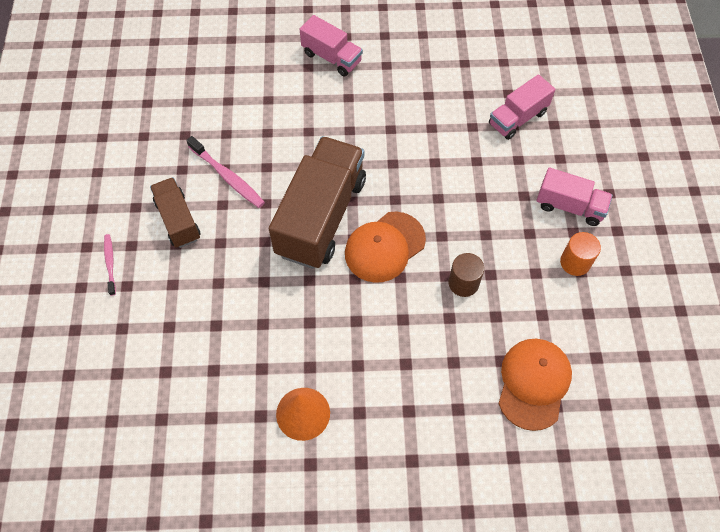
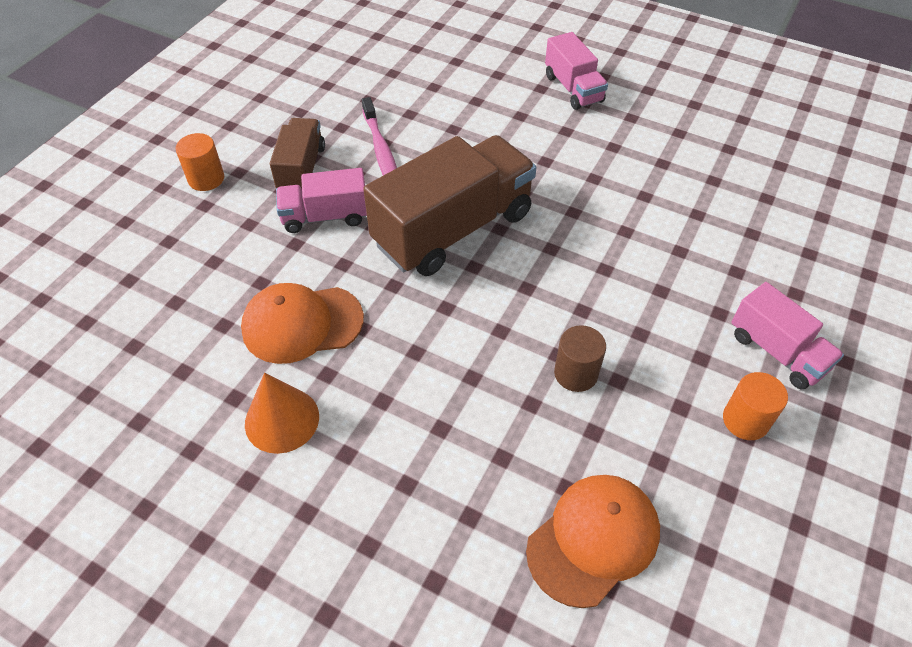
camera: 30 degrees right, 10 degrees down
pink toothbrush [104,234,116,296] -> orange cylinder [176,133,224,191]
orange cap [345,211,426,283] -> orange cap moved to [241,283,364,364]
pink truck [489,74,555,140] -> pink truck moved to [276,168,367,233]

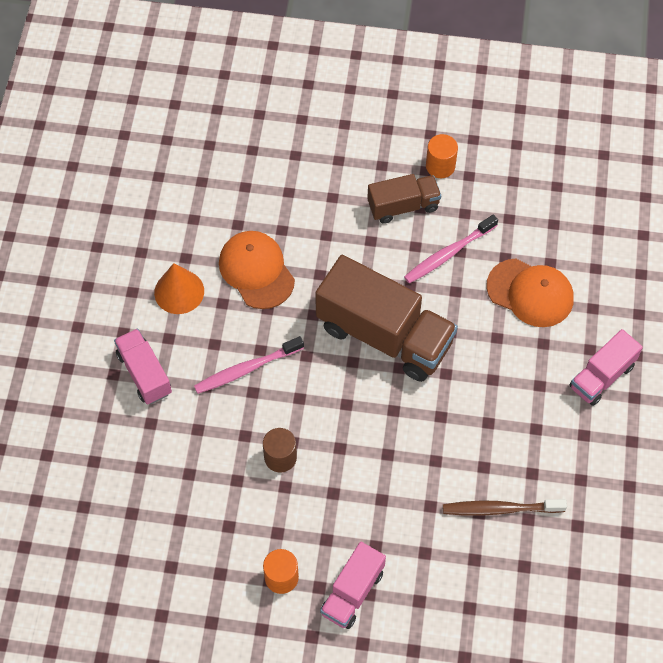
camera: 70 degrees right, 10 degrees up
orange cylinder [176,133,224,191] -> orange cylinder moved to [426,134,458,178]
pink truck [276,168,367,233] -> pink truck moved to [114,328,172,405]
orange cap [526,475,660,608] -> orange cap moved to [486,258,574,327]
none -> pink toothbrush [194,336,304,394]
none -> brown toothbrush [443,499,567,516]

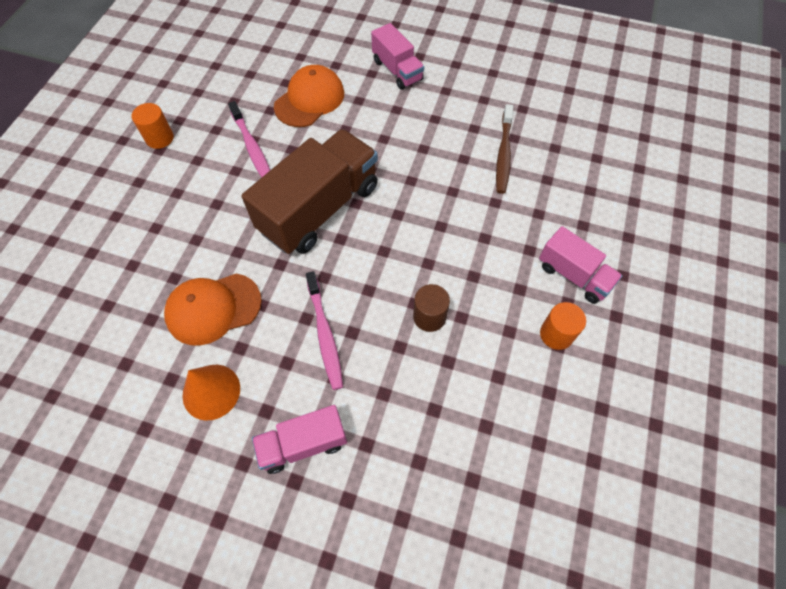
camera: 80 degrees left, 0 degrees up
brown truck [367,174,441,224] -> none

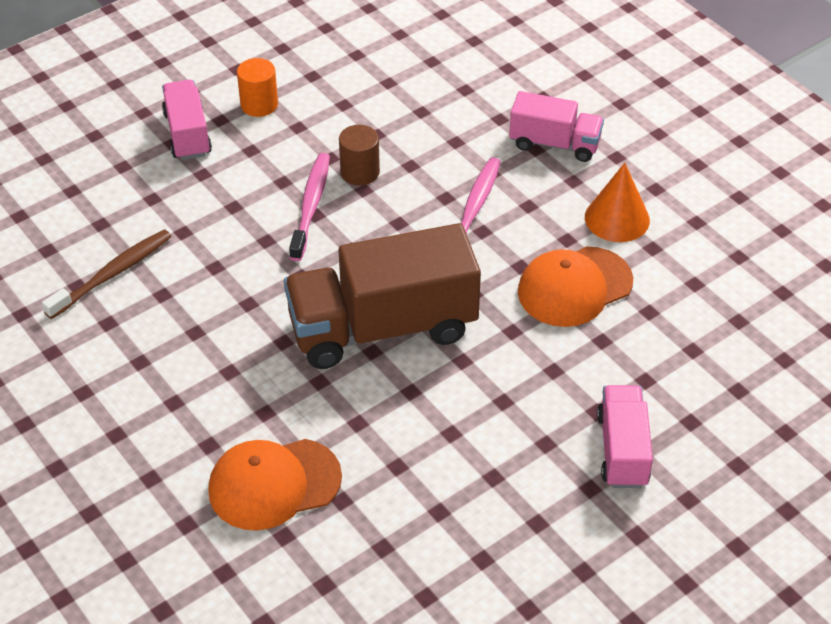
camera: 145 degrees left, 15 degrees down
orange cylinder [132,103,174,149] -> none
orange cap [164,274,262,346] -> orange cap turned 135 degrees clockwise [518,246,633,327]
pink toothbrush [228,101,270,177] -> pink toothbrush moved to [289,153,330,261]
pink truck [371,23,424,90] -> pink truck moved to [597,385,653,488]

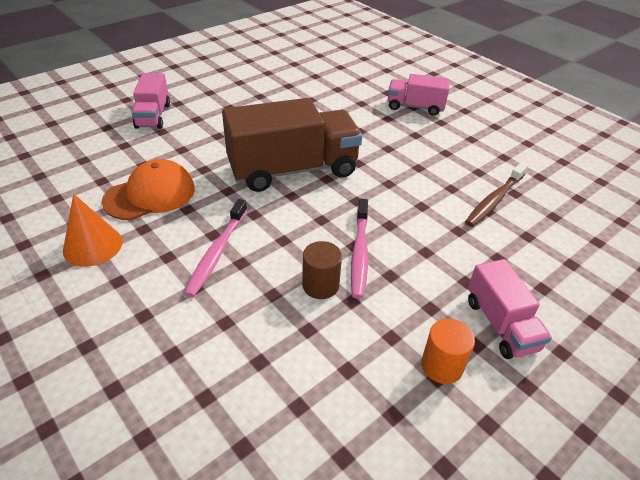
camera: 175 degrees right, 5 degrees down
orange cap [208,439,342,530] -> none
pink truck [509,91,604,162] -> pink truck moved to [388,74,450,116]

